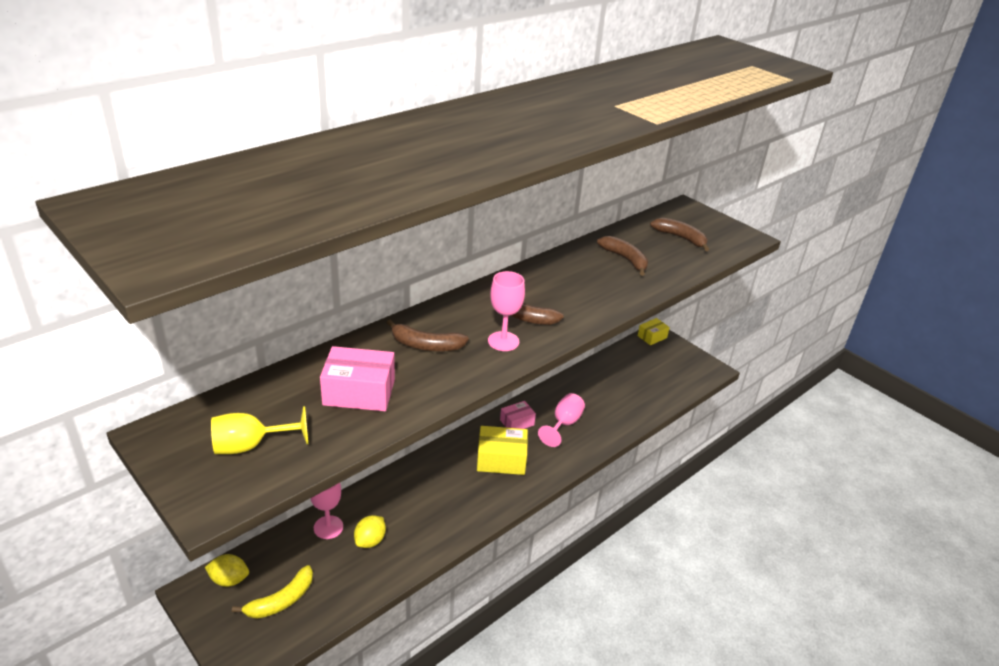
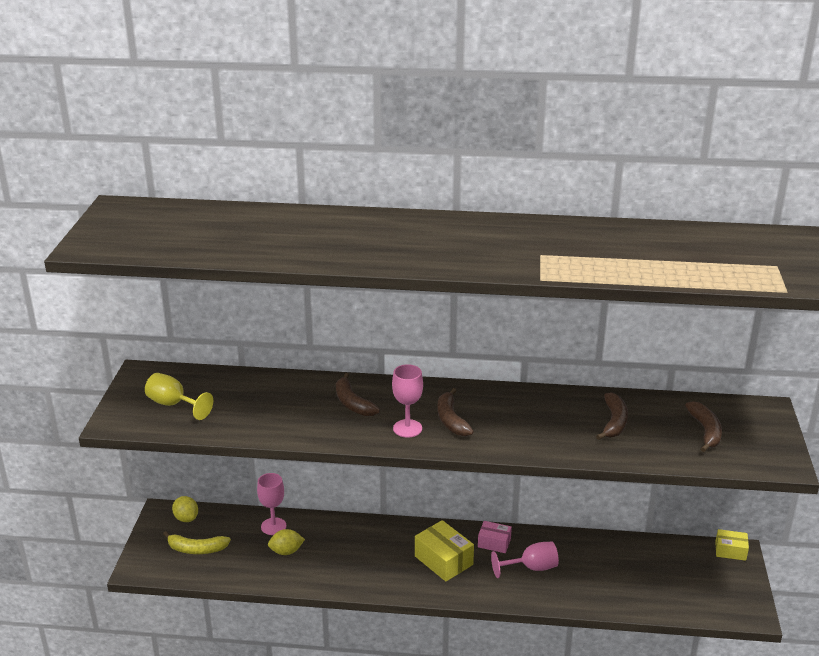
camera: 50 degrees right, 5 degrees down
pink box [320,346,395,411] -> none

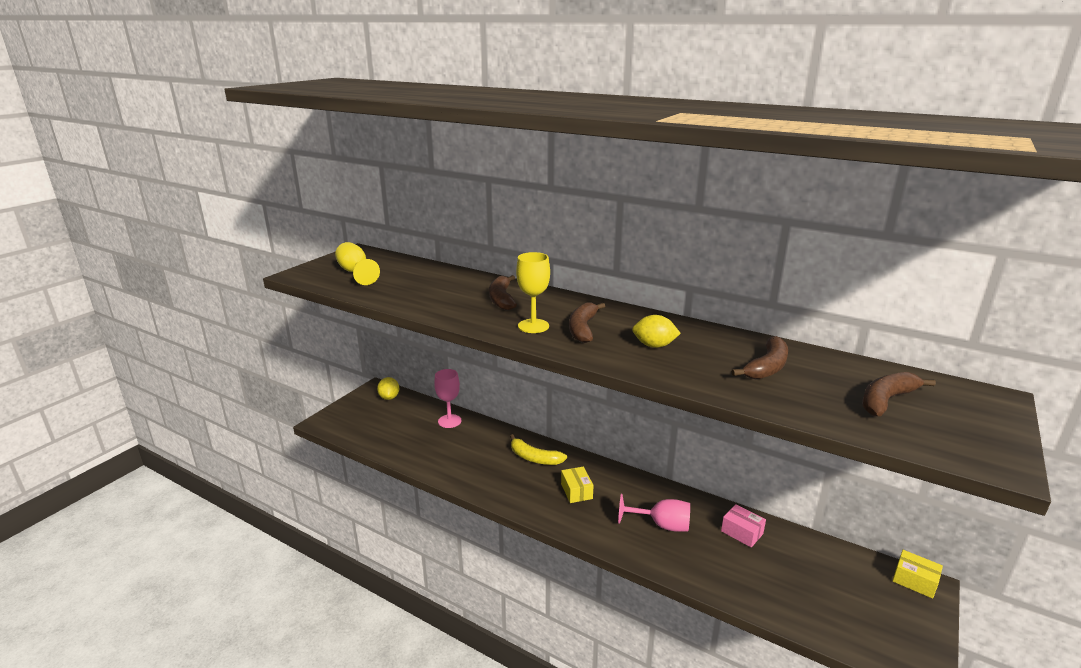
camera: 25 degrees right, 5 degrees down
yellow banana [163,531,231,554] -> yellow banana moved to [510,434,567,465]
yellow lemon [268,529,305,555] -> yellow lemon moved to [632,315,681,348]
pink goblet [392,364,423,438] -> yellow goblet [516,252,550,333]
yellow box [415,520,474,582] -> yellow box [561,466,594,503], size x0.62
pink box [478,521,512,553] -> pink box moved to [721,504,766,548]
brown banana [685,401,722,452] -> brown banana turned 150 degrees counterclockwise [862,372,936,416]

